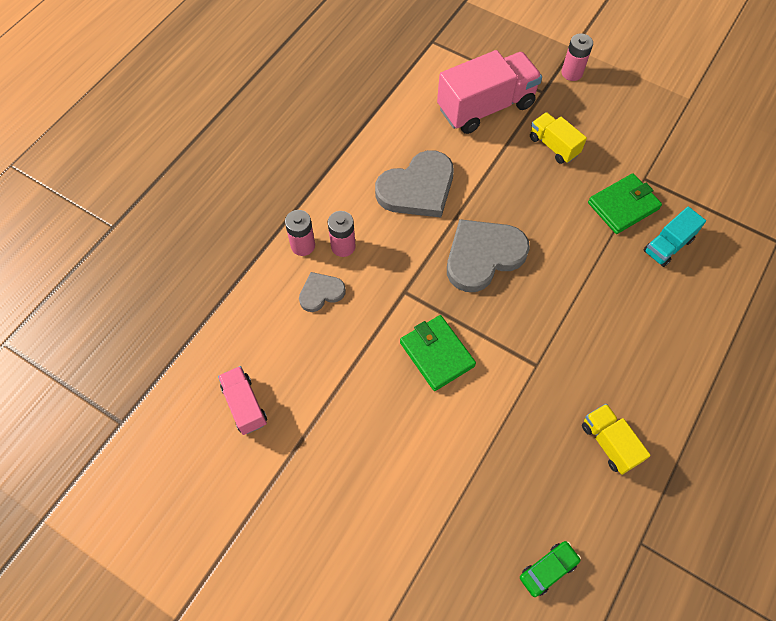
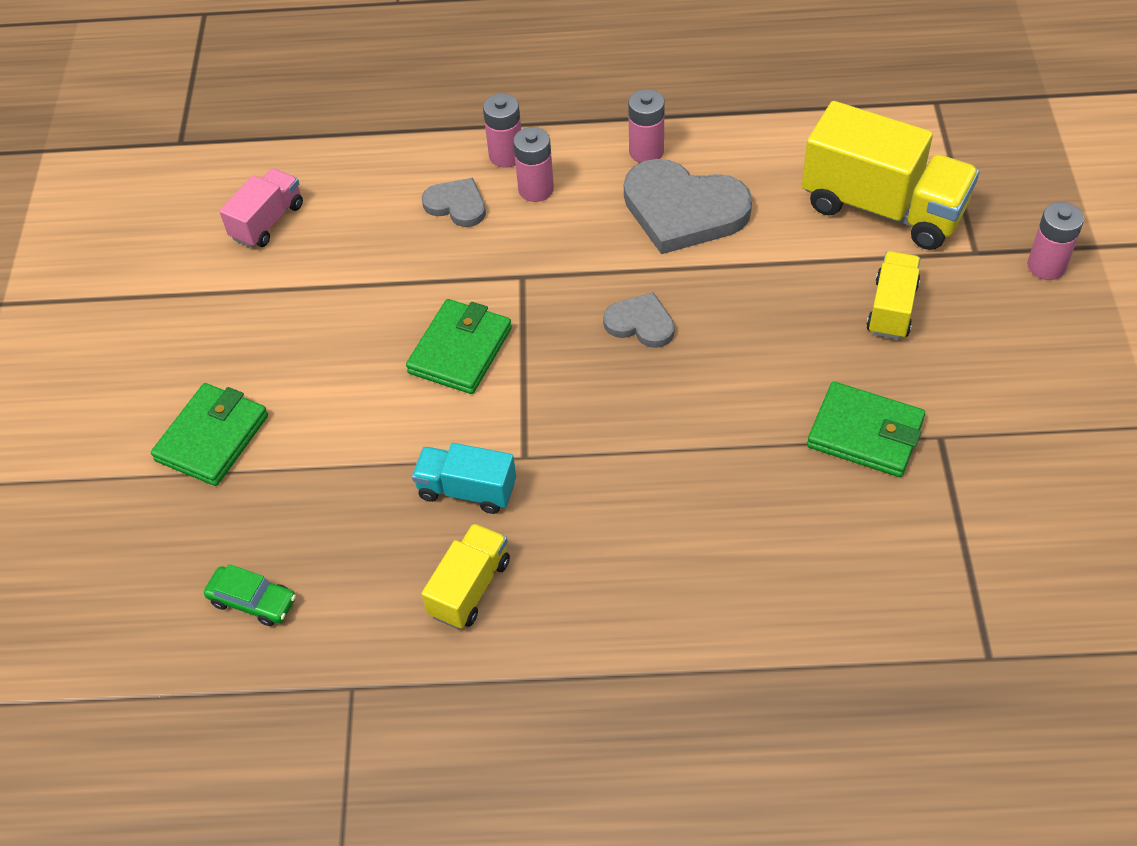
camera: 60 degrees right, 10 degrees down
pink truck [437,50,542,134] -> yellow truck [802,101,980,250]
grey heart [447,219,530,292] -> grey heart [603,292,675,348], size x0.53
turquoise truck [643,207,706,267] -> turquoise truck moved to [412,443,516,514]
none -> green wallet [151,383,268,486]
none -> pink battery [628,89,665,163]

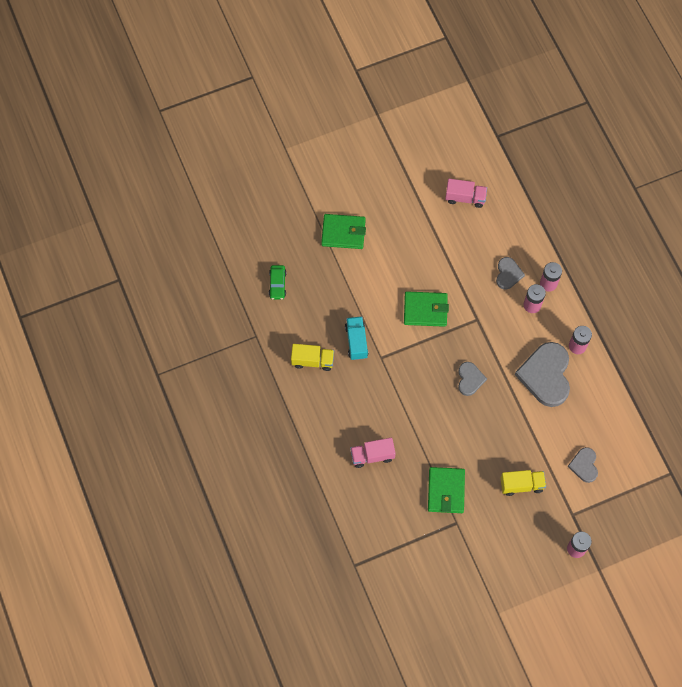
camera: 65 degrees right, 15 degrees up
yellow truck [802,101,980,250] -> grey heart [568,447,598,483]
none -> pink truck [350,438,396,468]

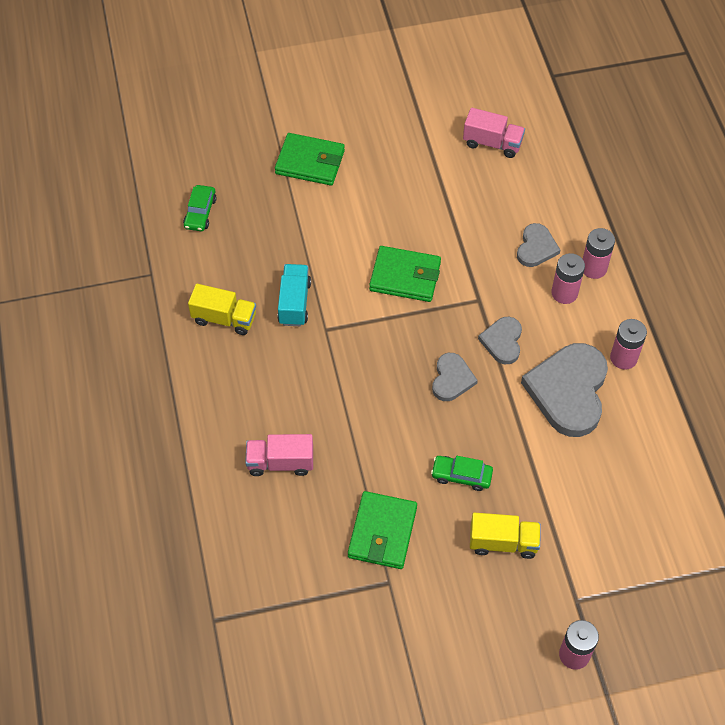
camera: 10 degrees right, 10 degrees down
grey heart [568,447,598,483] -> grey heart moved to [478,317,522,364]
none -> green car [431,456,493,491]

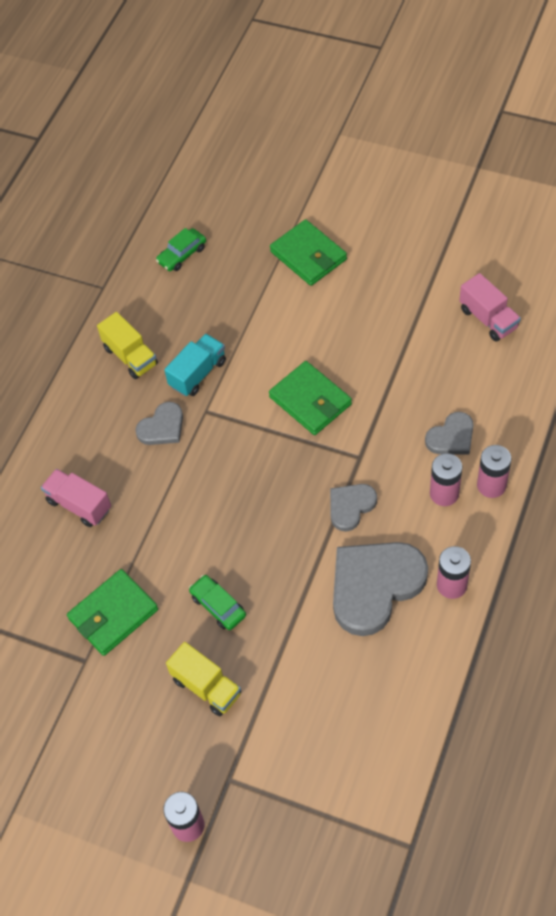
camera: 40 degrees right, 0 degrees up
grey heart [432,353,478,401] -> grey heart moved to [135,402,183,445]

